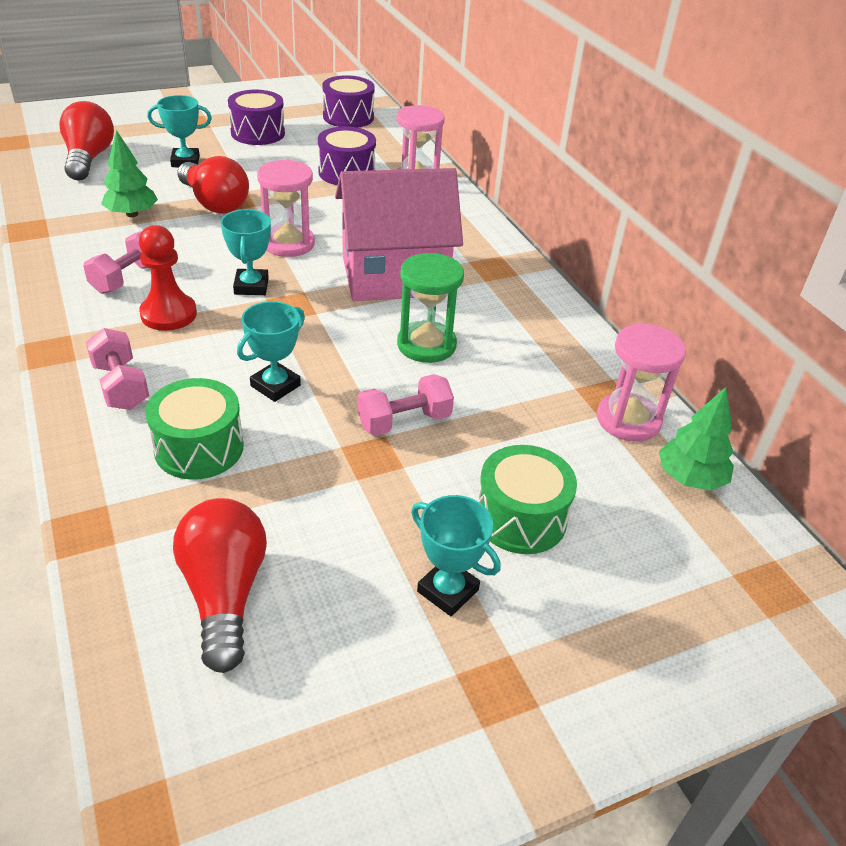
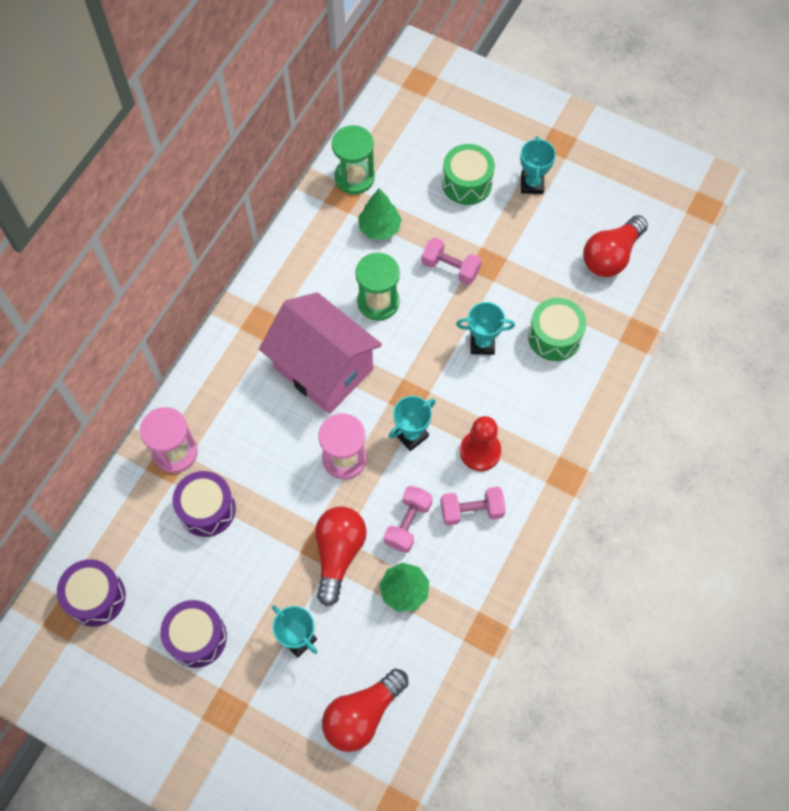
camera: 125 degrees left, 25 degrees up
pink dumbbell [86,328,149,410] -> pink dumbbell moved to [384,486,433,553]
pink hourglass [597,324,686,442] -> green hourglass [332,125,375,194]
green tree [659,387,734,491] -> green tree moved to [358,189,402,240]

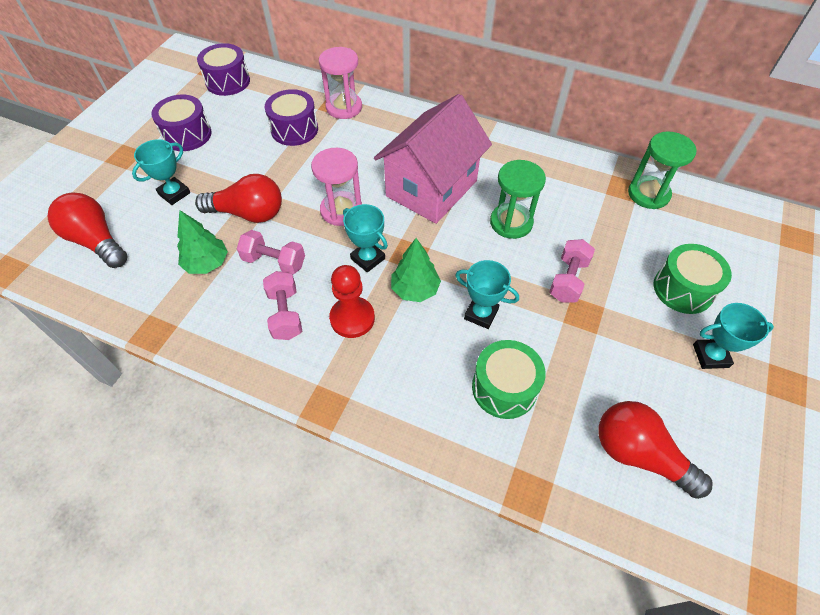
camera: 85 degrees right, 10 degrees down
green tree [358,189,402,240] -> green tree moved to [391,238,441,302]
turquoise trophy [456,302,515,355] -> turquoise trophy turned 60 degrees counterclockwise [455,260,519,329]

